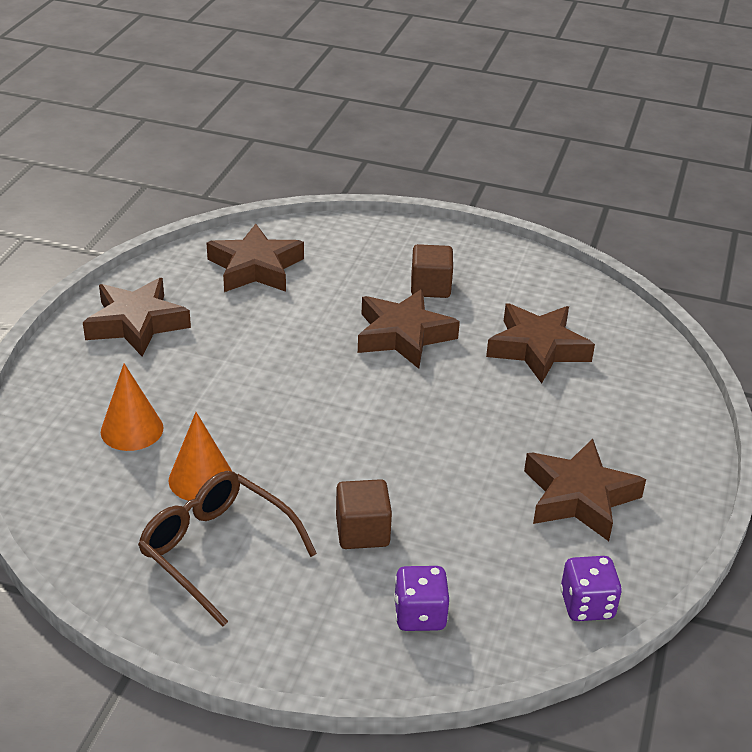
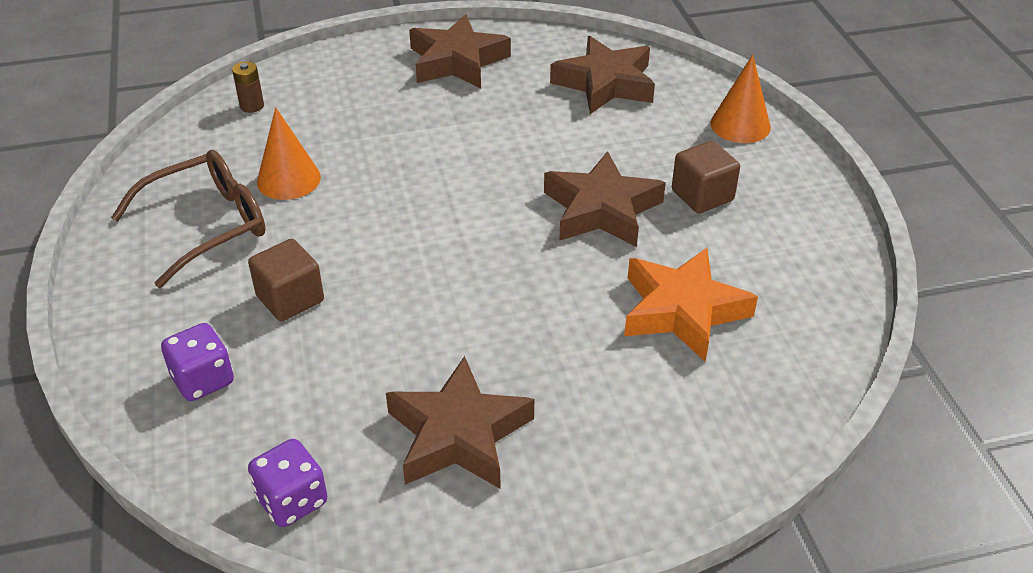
camera: 60 degrees right, 5 degrees up
orange cone [101,364,164,451] -> orange cone moved to [710,54,771,143]
brown glasses [138,471,317,627] -> brown glasses turned 45 degrees clockwise [111,150,266,288]
brown star [486,303,595,384] -> orange star [624,248,758,362]
none -> brown battery [232,61,264,113]

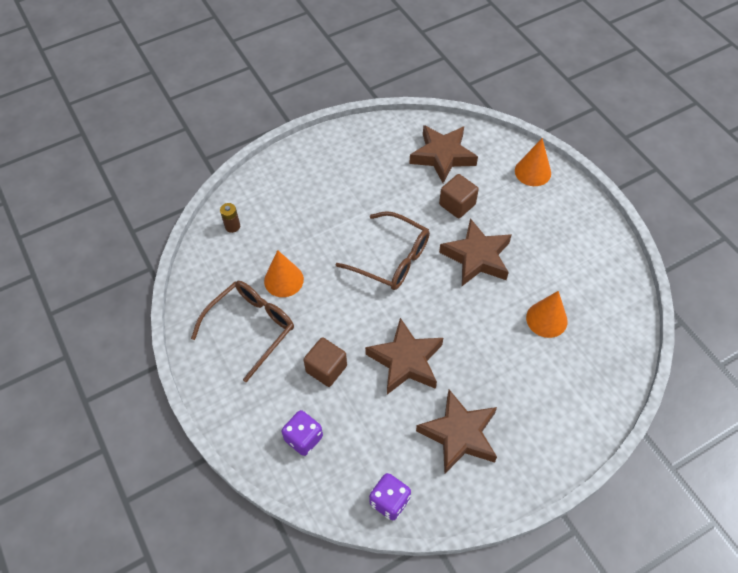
camera: 15 degrees left, 15 degrees up
brown star [409,14,511,88] -> brown star moved to [365,318,443,394]
orange star [624,248,758,362] -> orange cone [526,291,568,338]
brown cube [672,141,740,213] -> brown cube moved to [439,174,479,218]
none -> brown glasses [335,211,430,290]

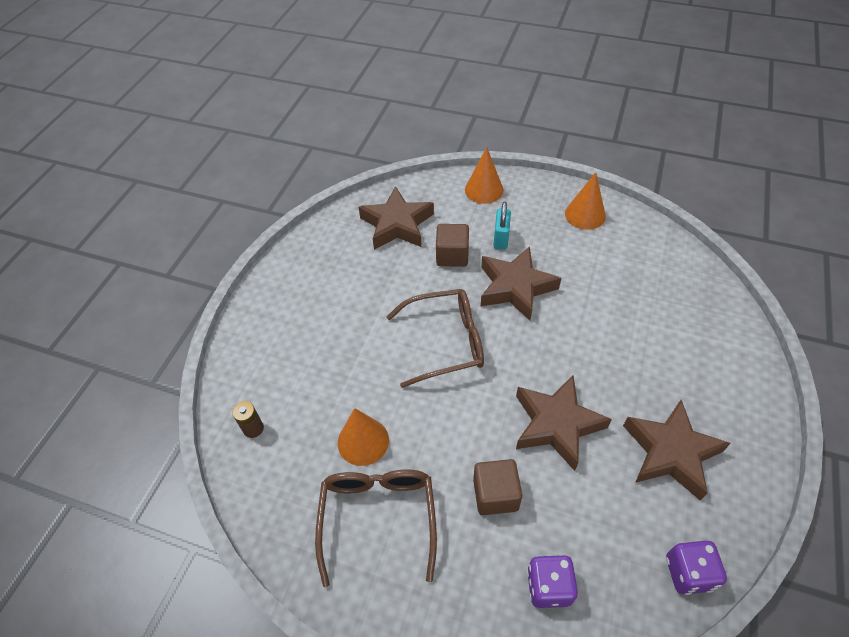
camera: 40 degrees left, 5 degrees down
orange cone [526,291,568,338] -> orange cone moved to [565,172,606,230]
none -> turquoise padlock [493,202,511,250]

